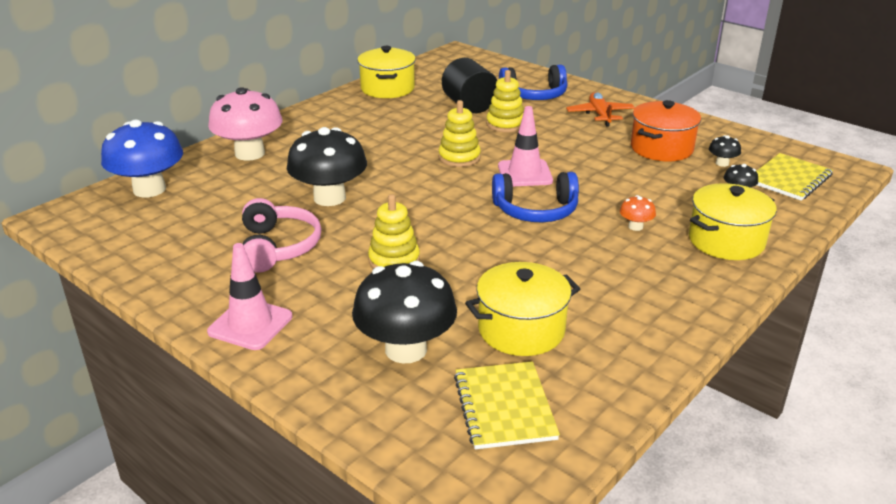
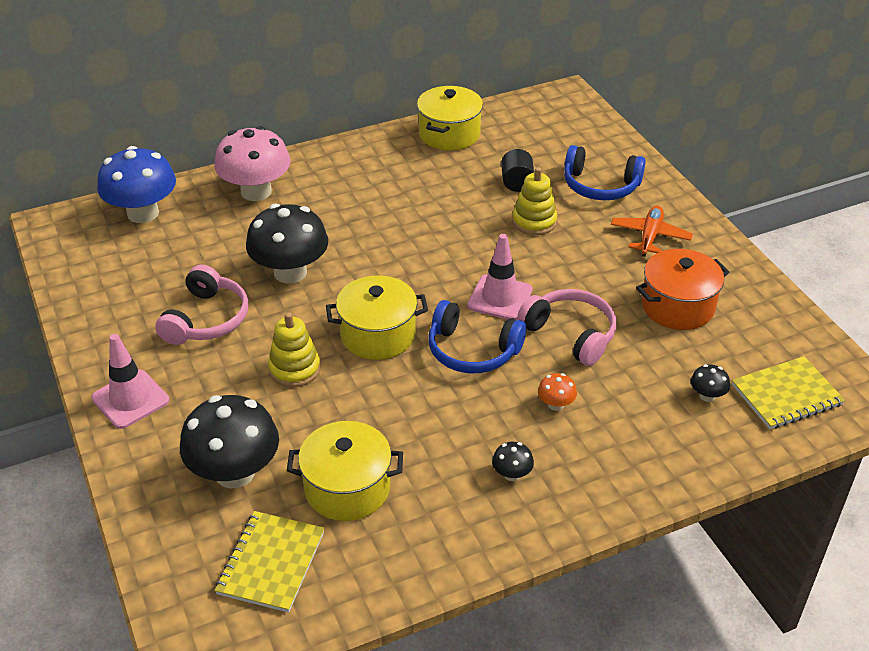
camera: 25 degrees right, 10 degrees up
yellow stacking toy [439,100,481,167] -> none
black cylinder [442,58,497,113] -> black cylinder [501,149,534,192], size x0.63
yellow pot [689,183,777,260] -> yellow pot moved to [326,275,428,360]
black mushroom [709,135,741,167] -> black mushroom moved to [492,442,534,481]
none -> pink headphones [517,289,616,366]

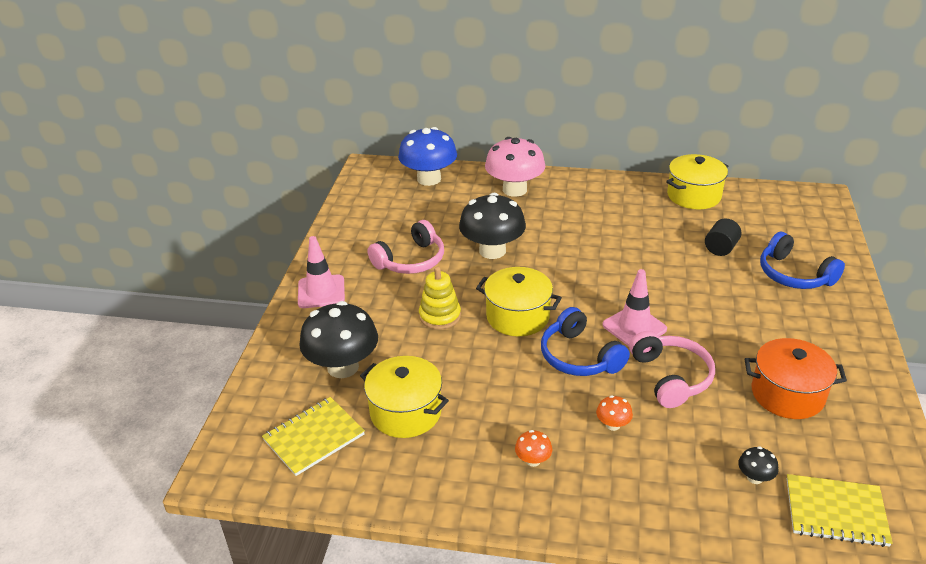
camera: 35 degrees right, 5 degrees down
black mushroom [492,442,534,481] -> orange mushroom [515,430,552,467]
yellow stacking toy [512,167,557,235] -> none
orange plane [611,205,693,257] -> none

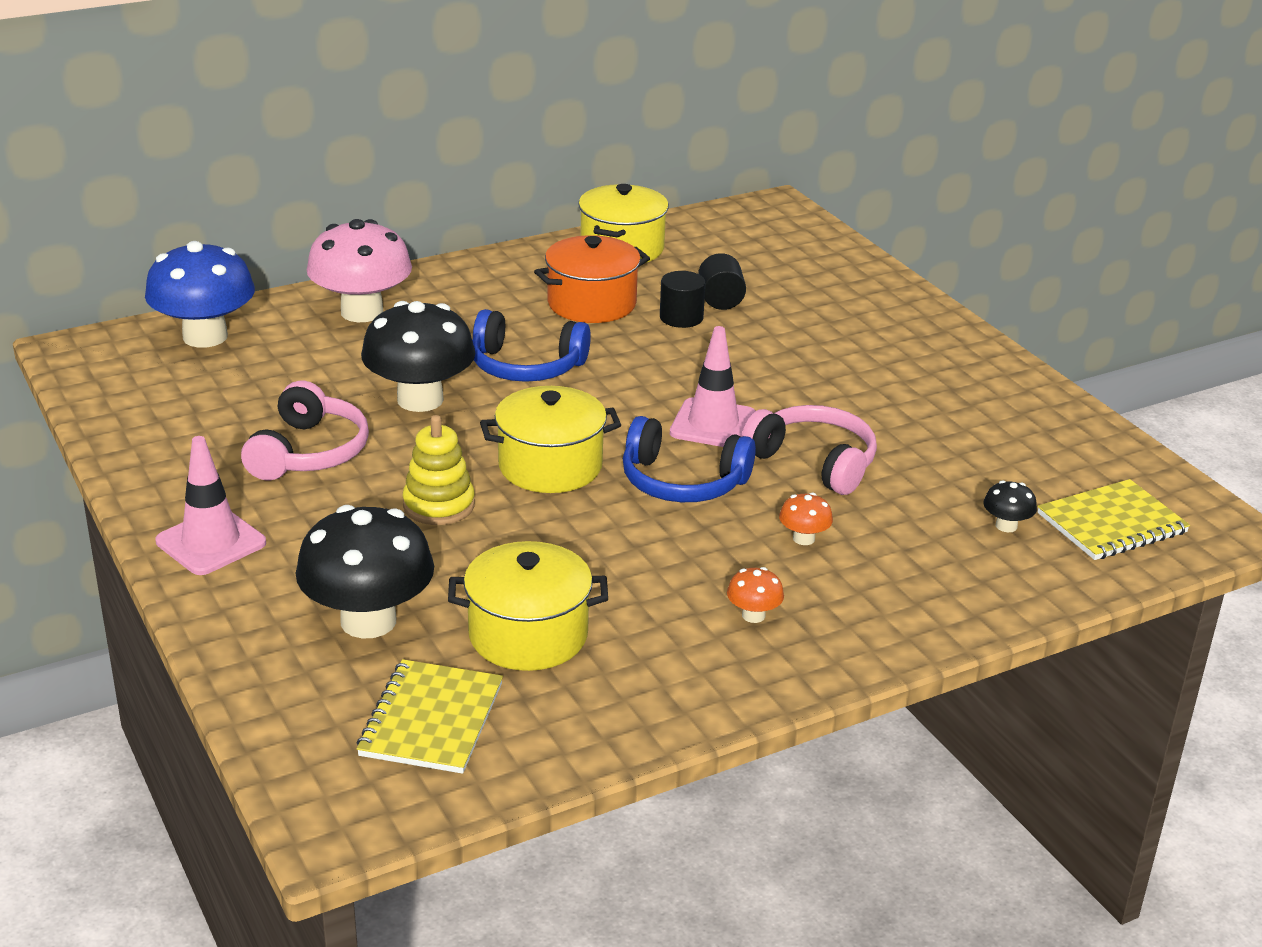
camera: 40 degrees left, 5 degrees down
orange pot [745,338,847,419] -> orange pot moved to [534,235,650,323]
blue headphones [760,232,845,289] -> blue headphones moved to [472,309,591,382]
none -> black cylinder [660,271,705,328]

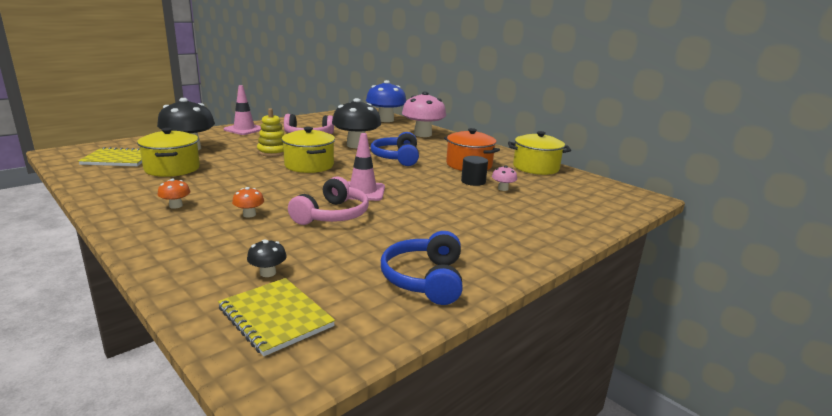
camera: 75 degrees right, 10 degrees down
blue headphones [623,416,756,502] -> blue headphones moved to [381,231,463,305]
black cylinder [698,253,746,310] -> pink mushroom [492,165,517,191]

